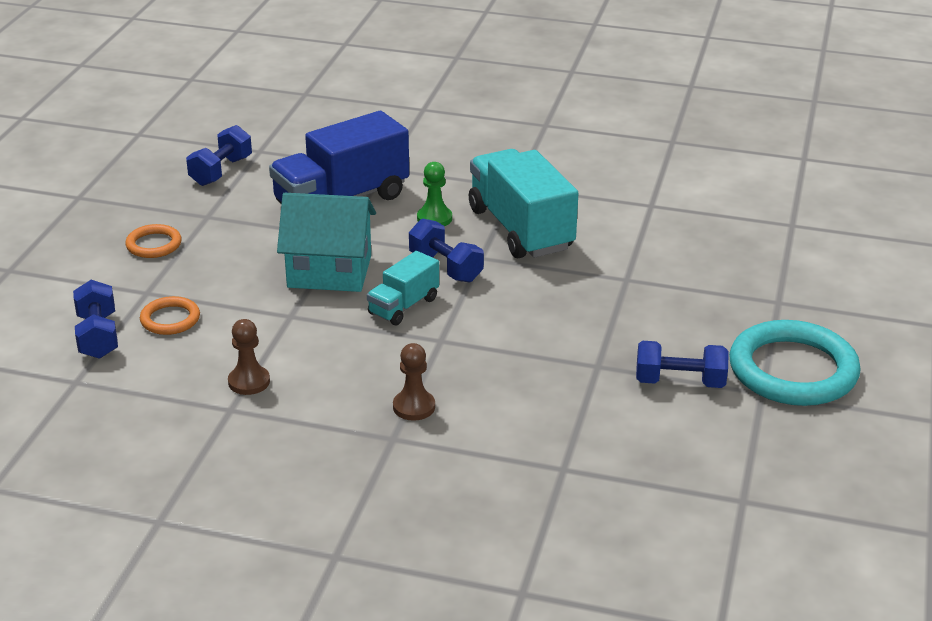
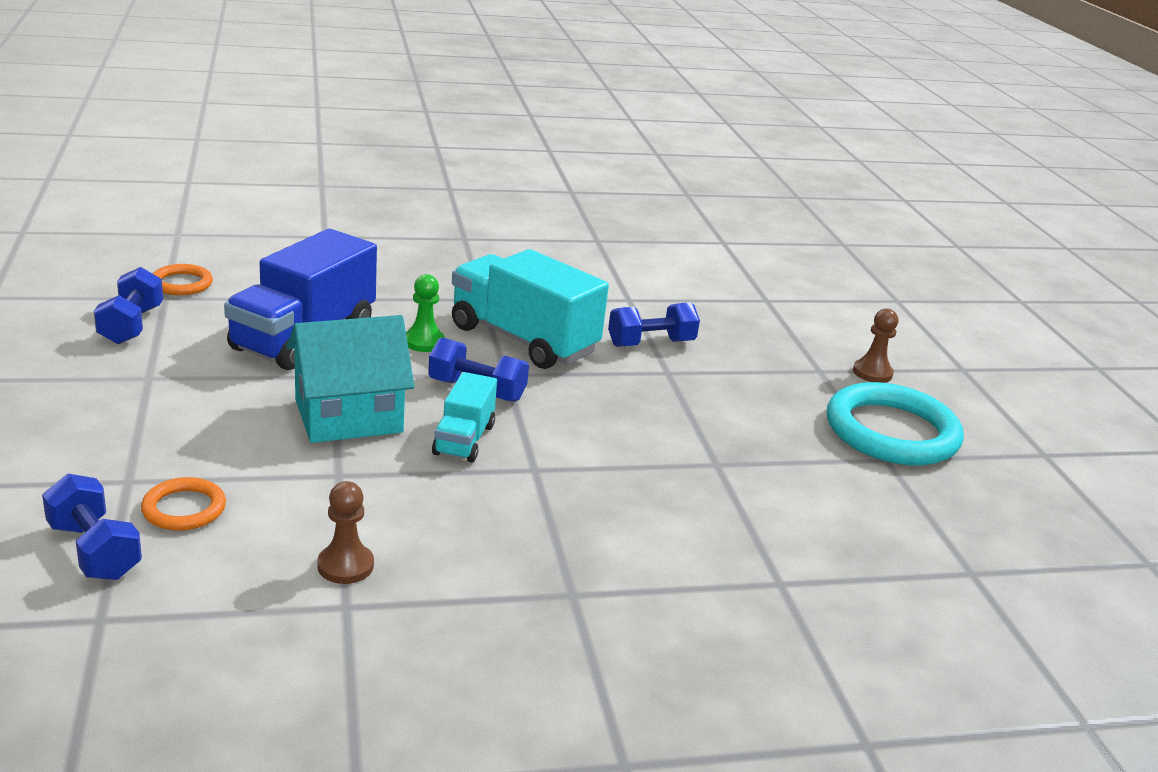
camera: 30 degrees left, 5 degrees down
orange ring [125,224,182,258] -> orange ring moved to [153,264,213,295]
brown pawn [393,343,435,421] -> brown pawn moved to [853,309,898,383]
blue dumbbell [636,341,729,388] -> blue dumbbell moved to [608,302,700,347]

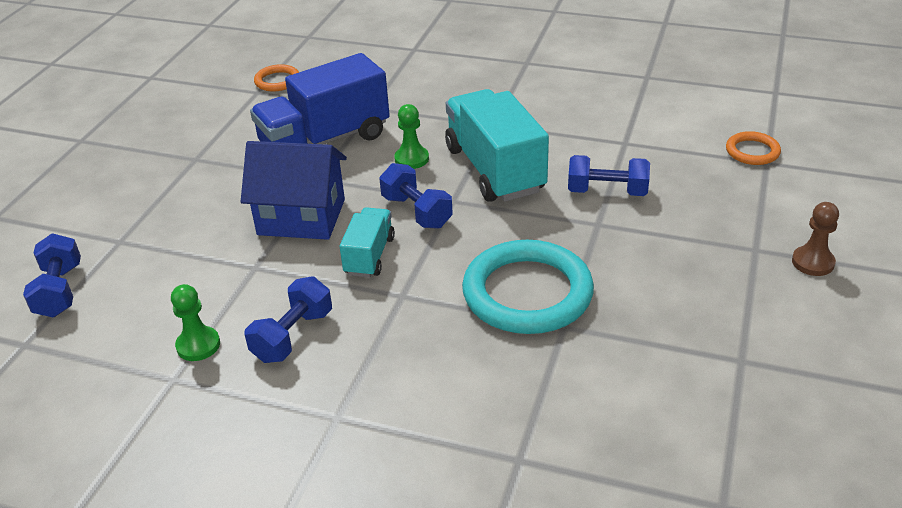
camera: 35 degrees right, 10 degrees up
blue dumbbell [94,267,163,344] -> blue dumbbell moved to [245,276,332,363]
orange ring [141,477,226,531] -> orange ring moved to [726,131,781,165]
turquoise house [286,315,415,443] -> blue house [241,141,347,240]
brown pawn [317,481,374,584] -> green pawn [171,284,220,361]
turquoise truck [432,372,497,462] -> turquoise truck turned 150 degrees clockwise [339,207,395,278]
turquoise ring [827,382,964,466] -> turquoise ring moved to [462,240,594,334]

